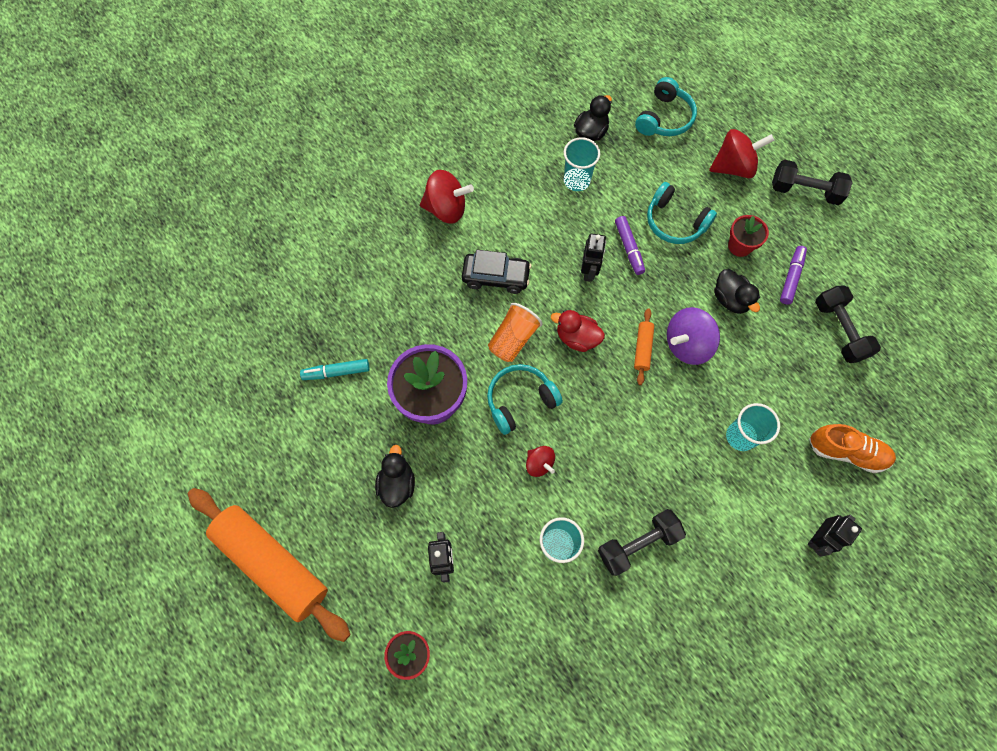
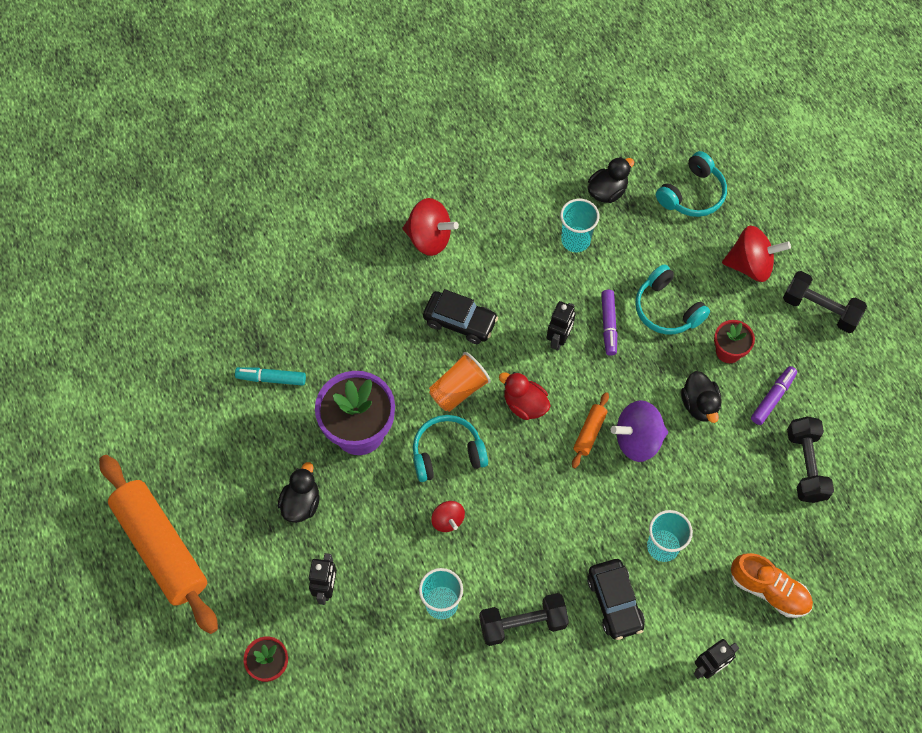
camera: 15 degrees right, 5 degrees down
none -> black car [587,559,645,640]

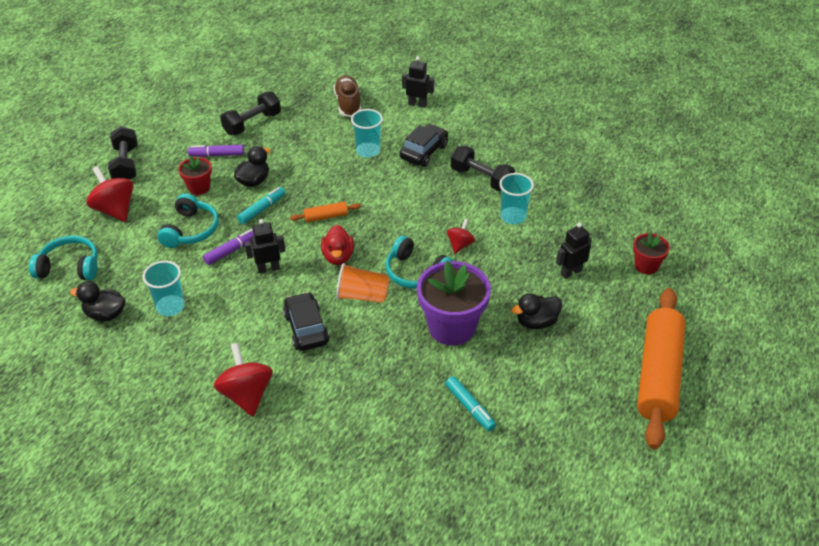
camera: 130 degrees left, 20 degrees down
purple spinning top [611,400,668,462] -> none
orange shoe [731,553,813,618] -> brown shoe [334,75,361,117]
none -> turquoise marker [237,187,286,224]

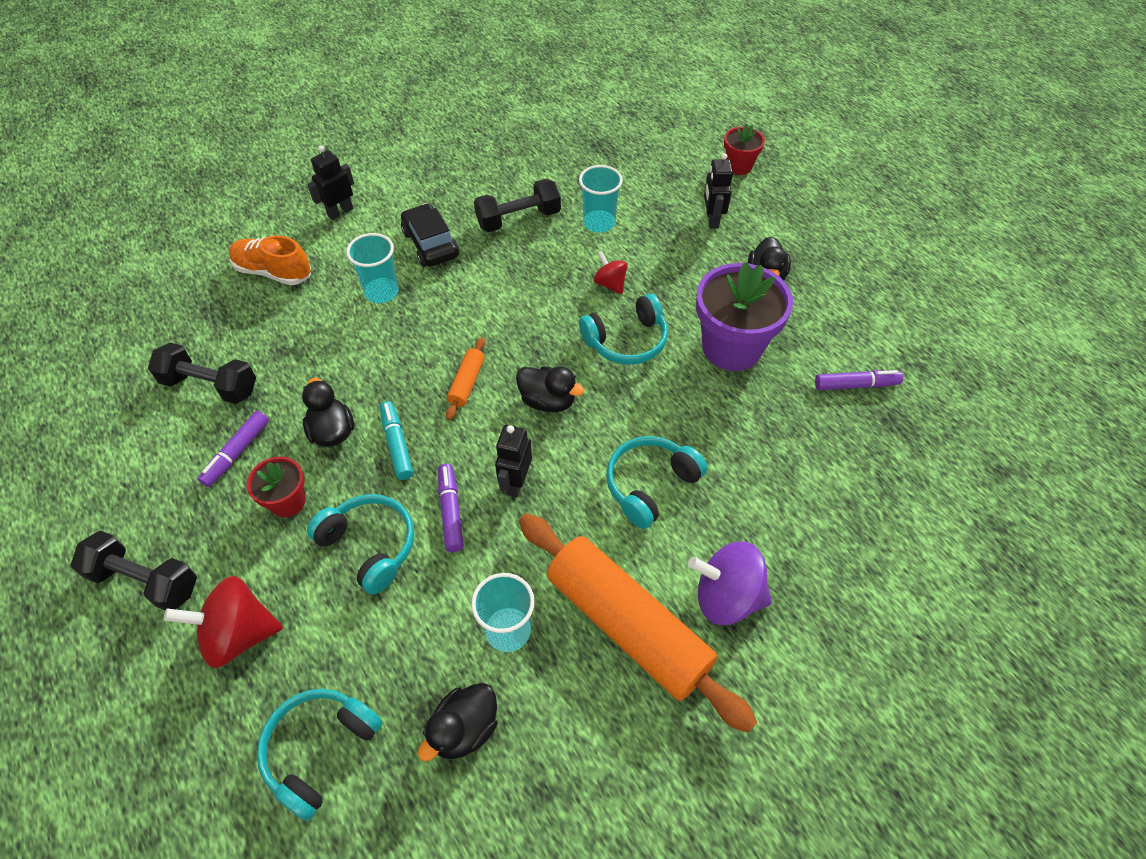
camera: 60 degrees left, 10 degrees up
red spinning top [214,343,273,416] -> purple spinning top [688,542,772,625]
black dumbbell [220,92,281,135] -> black dumbbell turned 60 degrees counterclockwise [148,343,256,404]
black car [283,292,330,351] -> turquoise headphones [606,436,707,529]
red duck [321,225,354,265] -> black duck [516,366,584,412]
brown shoe [334,75,361,117] -> orange shoe [229,236,311,285]
orange cup [336,263,389,303] -> none
turquoise marker [445,376,496,431] -> purple marker [815,370,903,390]
orange rolling pin [637,288,686,449] -> orange rolling pin moved to [519,514,757,733]

